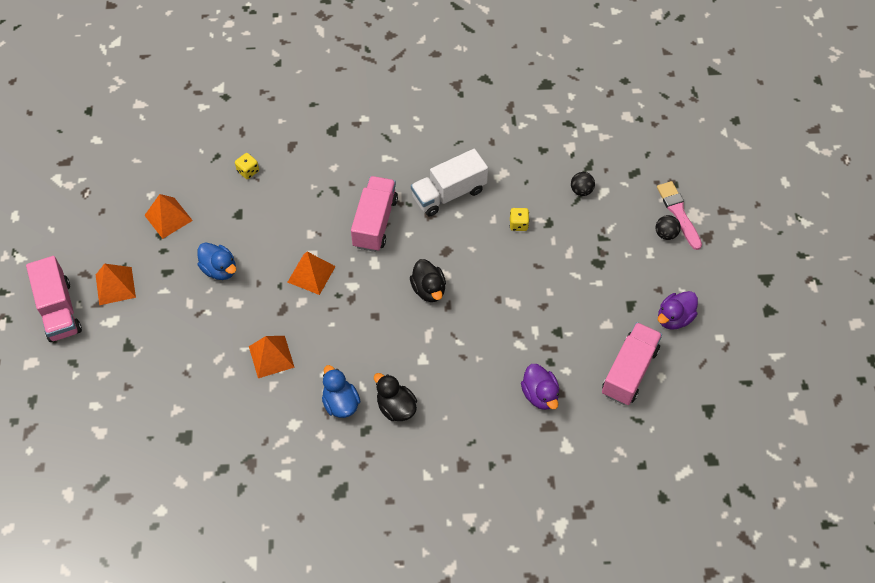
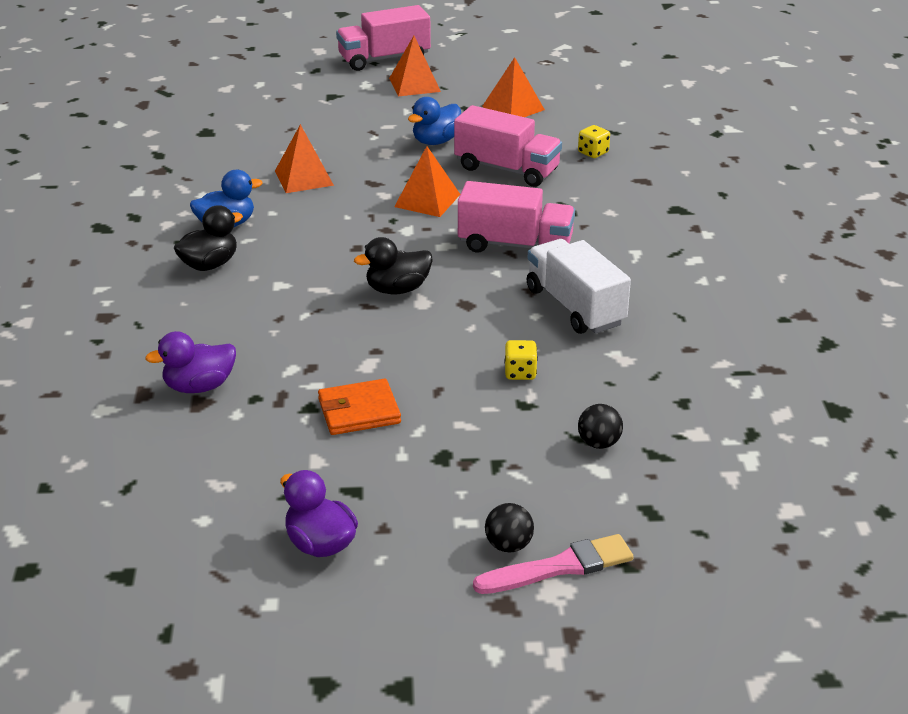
camera: 90 degrees right, 25 degrees down
pink truck [602,322,662,405] -> pink truck moved to [454,105,562,187]
none -> orange wallet [318,379,401,435]

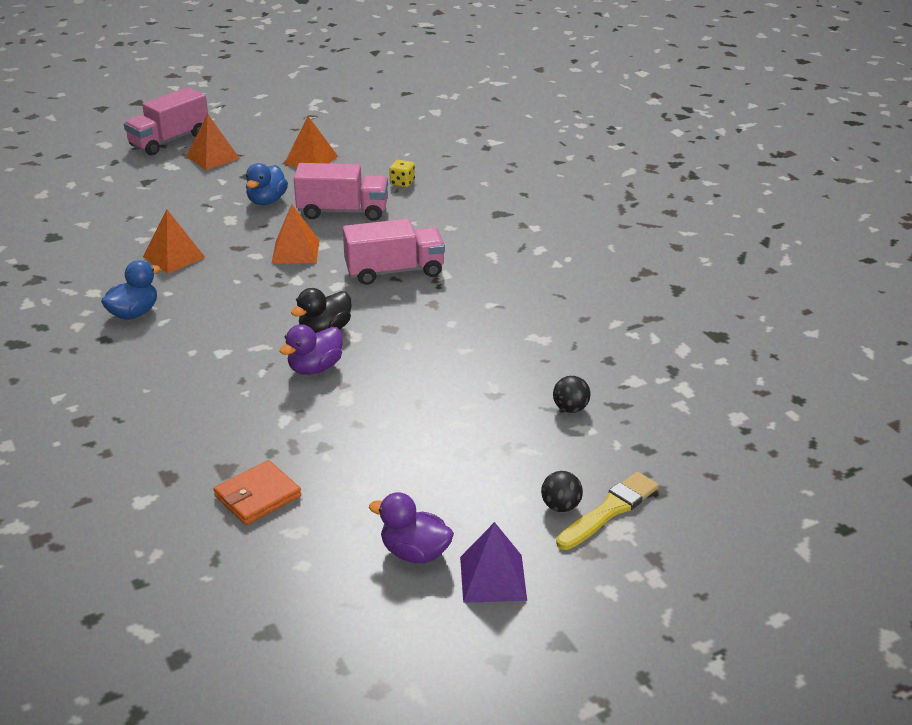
camera: 25 degrees left, 0 degrees up
purple duck [145,331,236,393] -> purple duck moved to [279,324,343,375]
black duck [174,205,243,271] -> none
orange wallet [318,379,401,435] -> orange wallet moved to [213,460,301,525]
pink brush [473,534,634,594] -> yellow brush [556,472,659,550]
yellow dice [504,340,538,380] -> none
white truck [527,239,631,334] -> none
none -> purple pyramid [460,522,527,603]

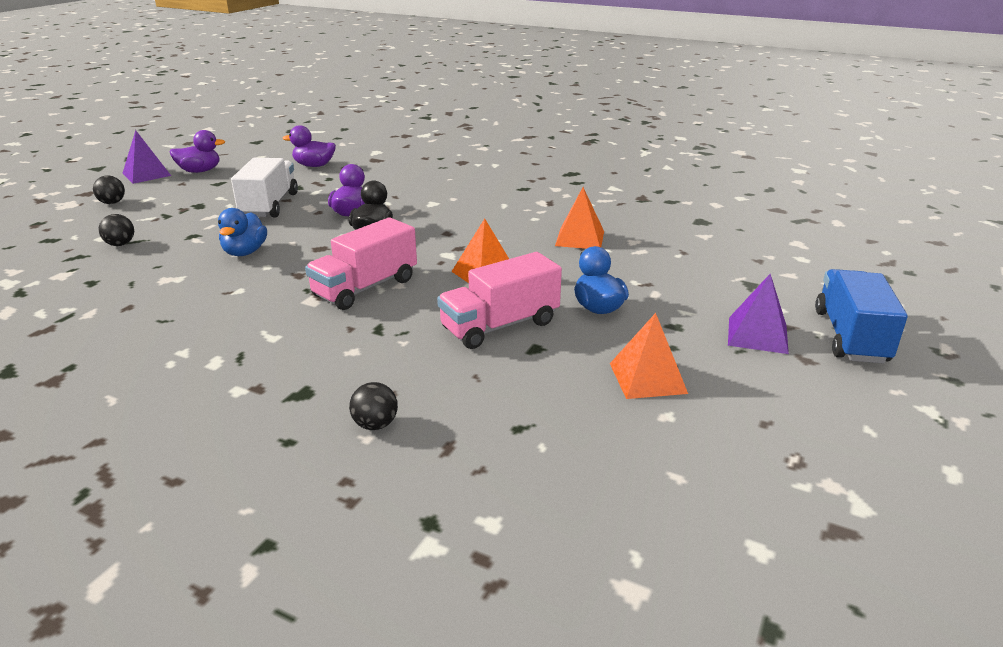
camera: 145 degrees right, 5 degrees down
blue duck [101,260,160,320] -> blue duck moved to [218,208,267,256]
pink truck [124,87,208,155] -> blue truck [815,269,908,364]
orange pyramid [186,113,240,170] -> purple pyramid [728,274,789,354]
orange wallet [213,460,301,525] -> purple duck [282,125,336,167]
yellow dice [389,160,415,187] -> none
yellow brush [556,472,659,550] -> none
none -> white truck [231,158,298,218]
none -> black ball [349,382,398,430]

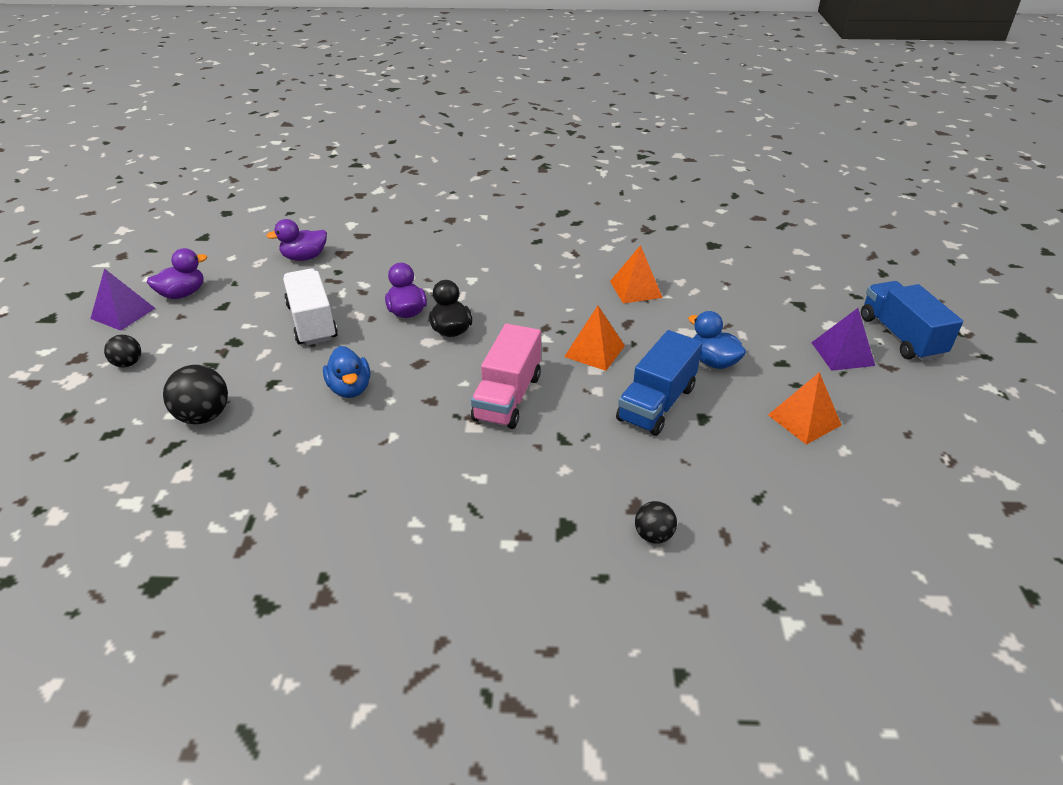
camera: 25 degrees left, 10 degrees up
black ball [98,214,134,246] -> black ball [163,365,228,424], size x1.66
pink truck [437,252,562,349] -> blue truck [616,330,703,436]

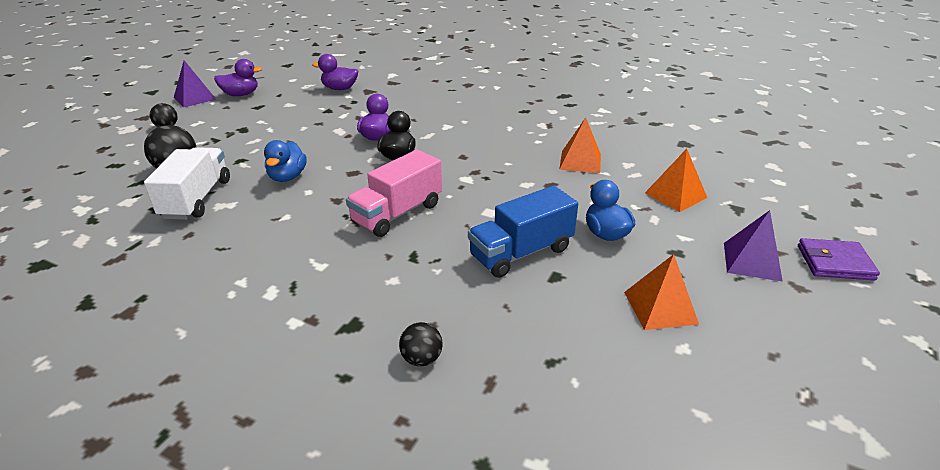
camera: 25 degrees right, 5 degrees down
white truck [283,268,338,346] -> white truck moved to [144,147,230,220]
orange pyramid [564,306,625,371] -> orange pyramid moved to [645,149,707,212]
blue truck [861,281,963,361] -> purple wallet [798,238,880,280]

